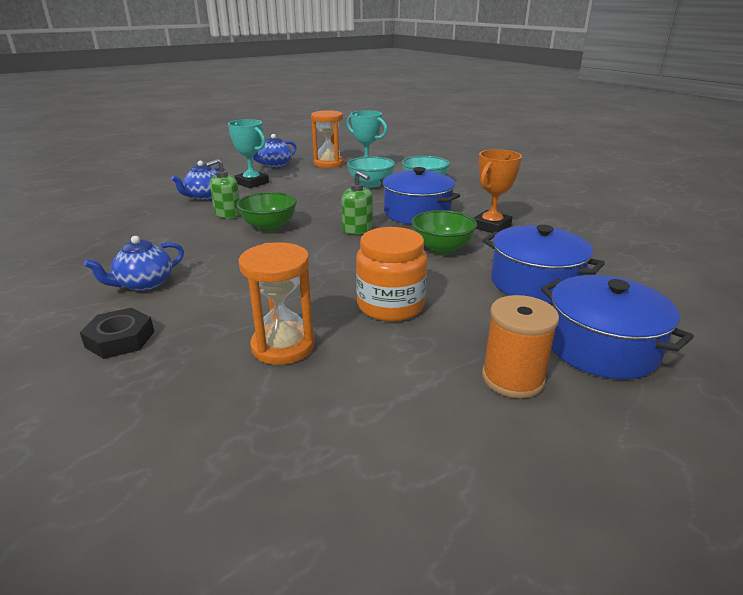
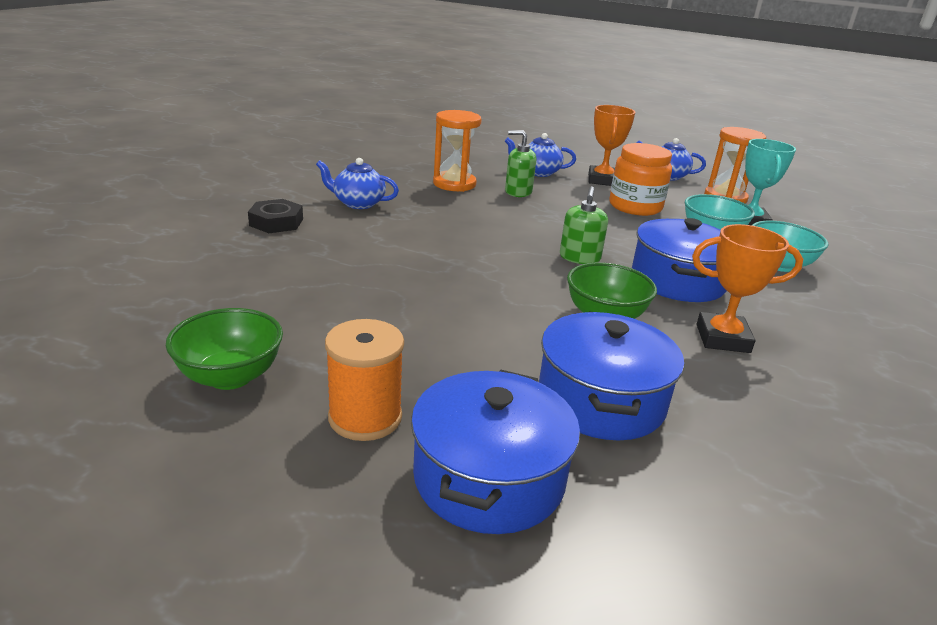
camera: 55 degrees right, 0 degrees up
turquoise trophy [228,119,269,188] -> orange trophy [588,105,635,186]
green bowl [236,192,297,232] -> green bowl moved to [166,308,283,390]
orange hourglass [238,243,315,365] -> orange hourglass moved to [433,110,482,192]
orange jar [356,227,428,322] -> orange jar moved to [609,143,672,216]

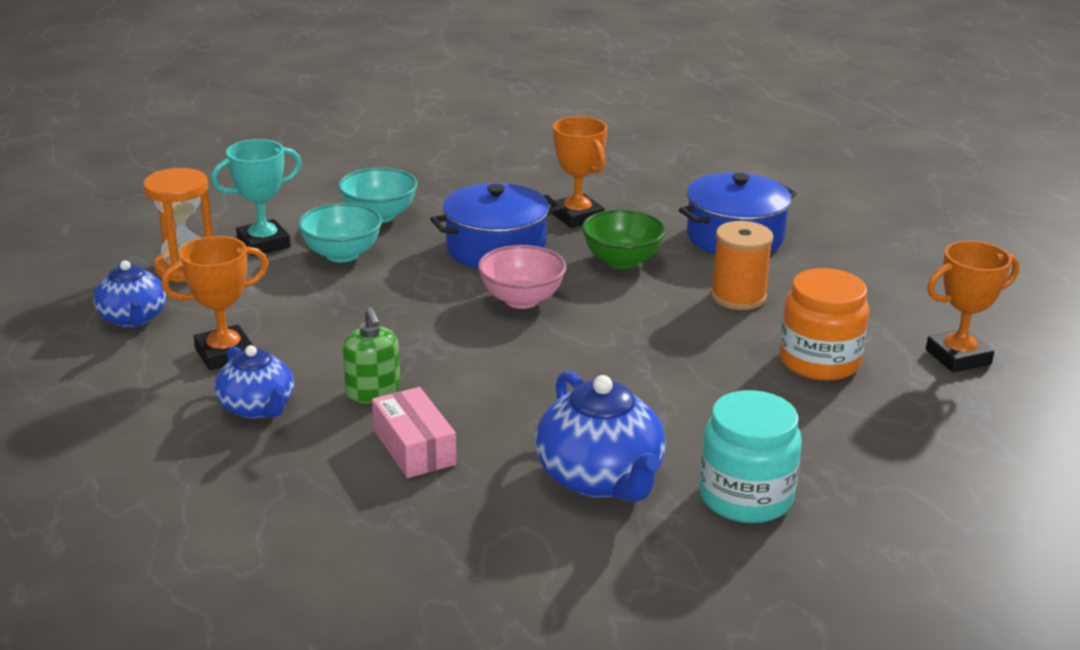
camera: 125 degrees left, 0 degrees up
green bowl [166,308,283,390] -> orange trophy [926,241,1019,373]
black nut [248,199,303,233] -> turquoise jar [699,390,802,523]
blue teapot [316,158,399,209] -> blue teapot [535,371,666,502], size x1.56
orange spool [325,319,404,441] -> orange spool moved to [711,221,773,310]
blue pot [411,370,580,534] -> none
orange hourglass [433,110,482,192] -> pink box [372,387,456,478]
green soap dispenser [560,186,608,264] -> pink bowl [478,245,566,309]
orange jar [609,143,672,216] -> orange jar moved to [779,268,870,381]

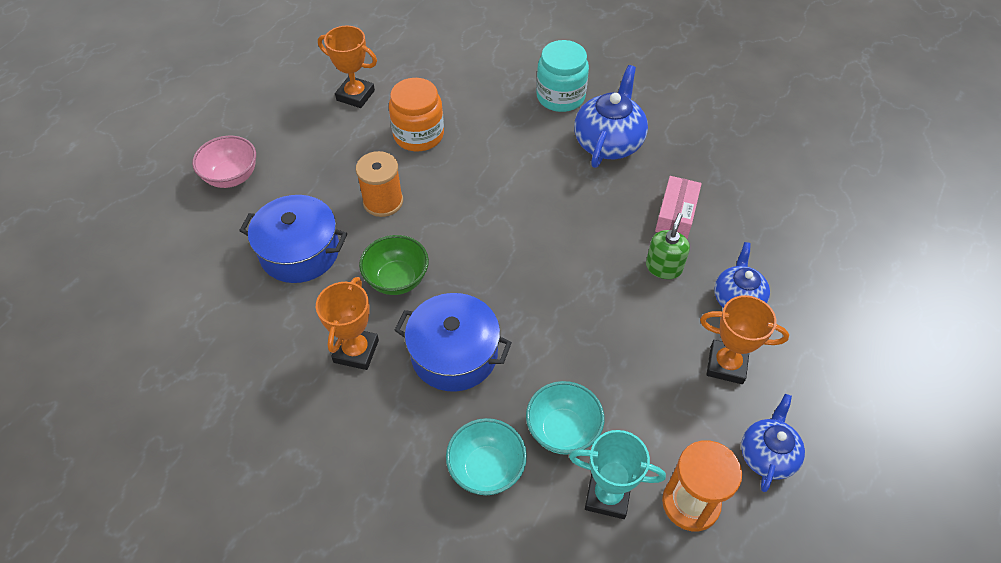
camera: 135 degrees left, 25 degrees up
pink bowl [478,245,566,309] -> pink bowl moved to [192,136,256,188]

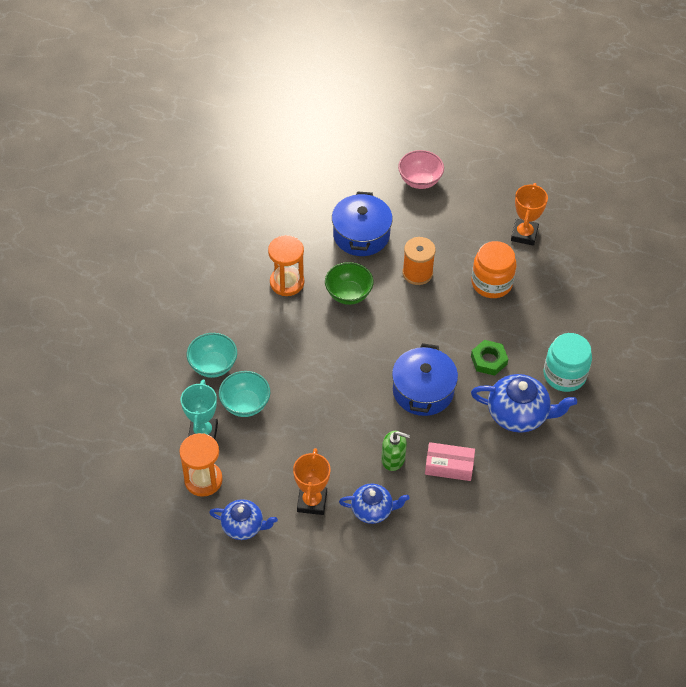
camera: 80 degrees right, 0 degrees up
orange trophy [316,277,379,370] -> orange hourglass [268,235,304,296]
blue pot [394,293,512,392] -> blue pot moved to [392,343,458,416]
none -> green nut [471,340,508,376]

